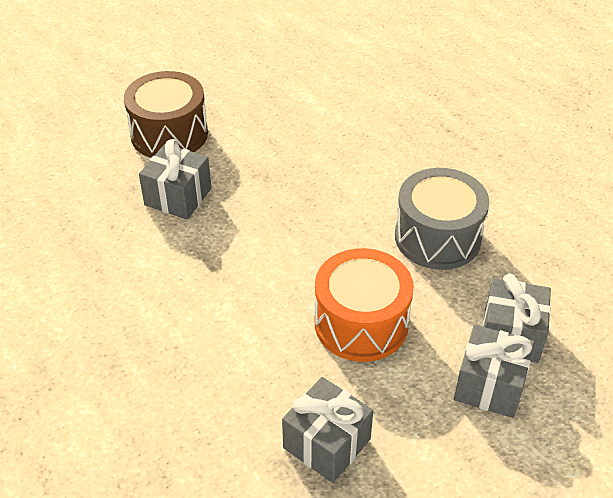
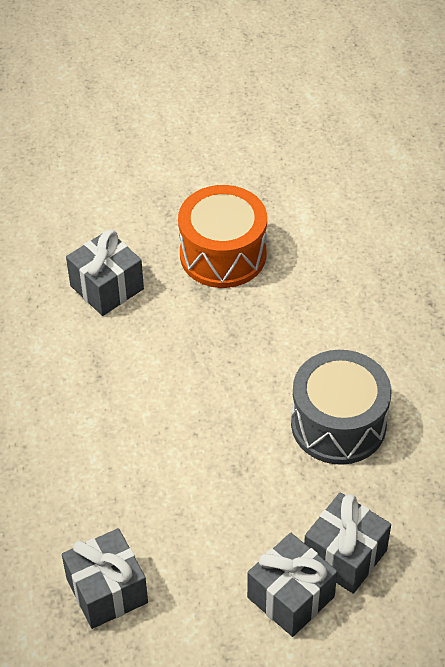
camera: 25 degrees right, 5 degrees up
brown drum [124,71,208,158] -> none
orange drum [315,248,414,362] -> orange drum moved to [178,185,267,288]

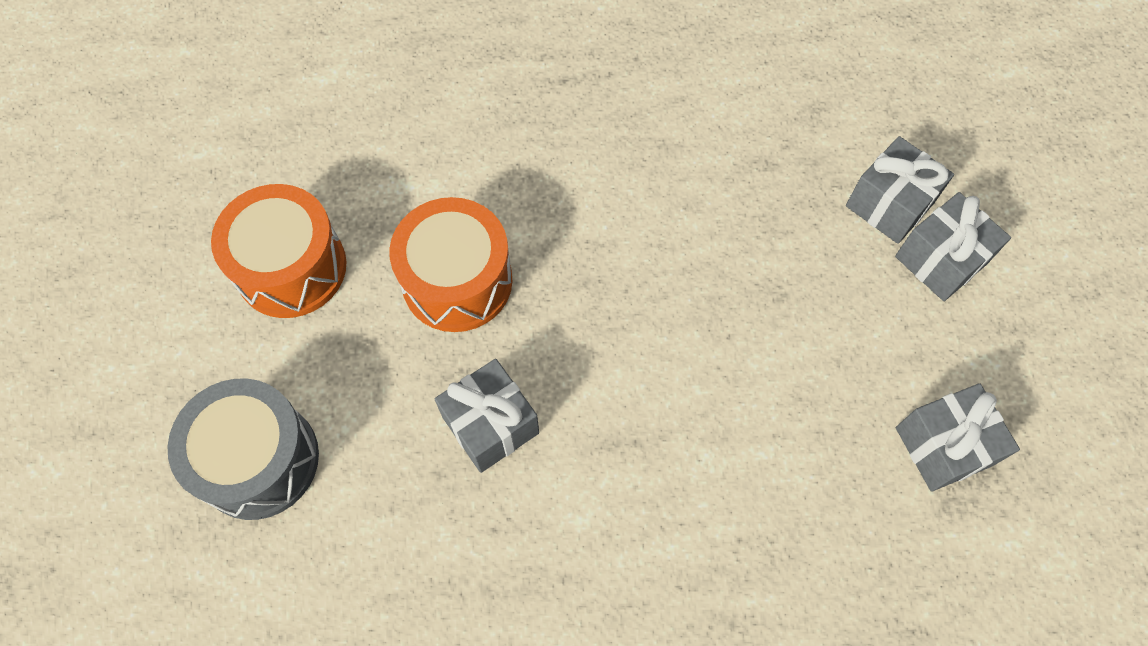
camera: 85 degrees left, 15 degrees up
grey drum [291,350,391,465] -> grey drum moved to [167,379,319,520]
none -> orange drum [211,184,346,318]

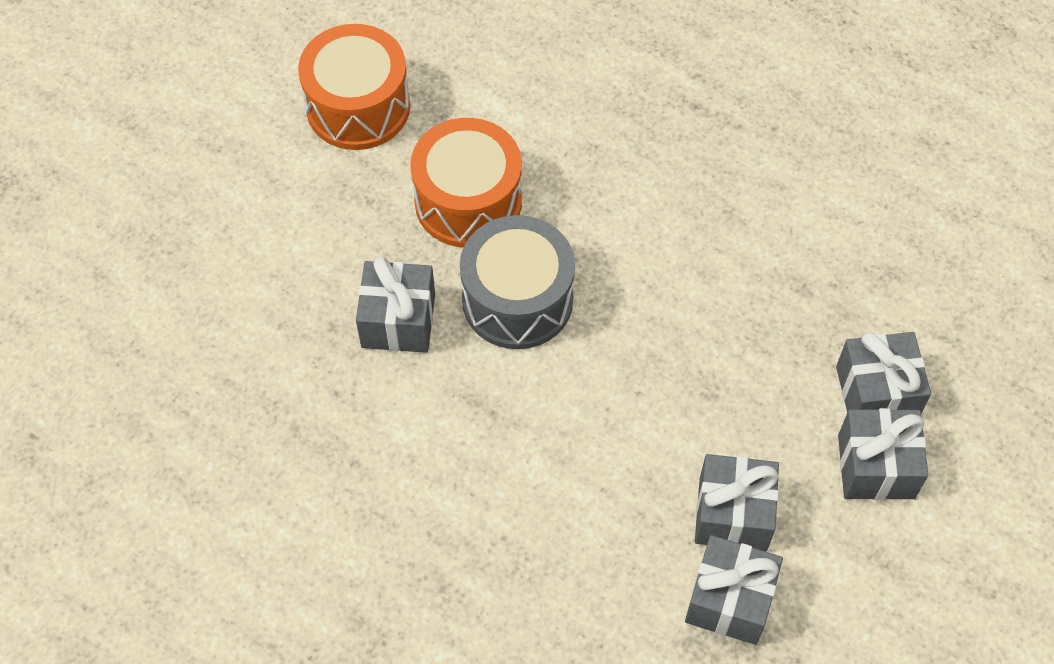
camera: 40 degrees right, 5 degrees down
grey drum [167,379,319,520] -> grey drum moved to [460,215,575,349]
none -> grey gift [695,454,779,552]

